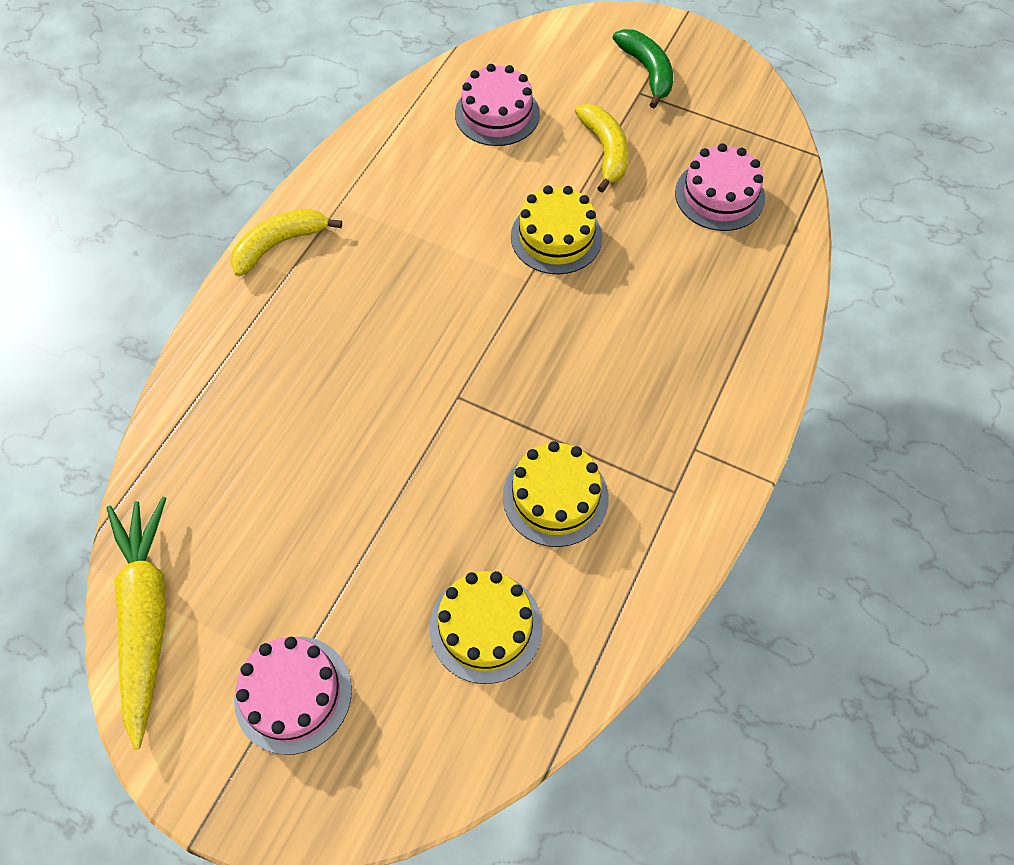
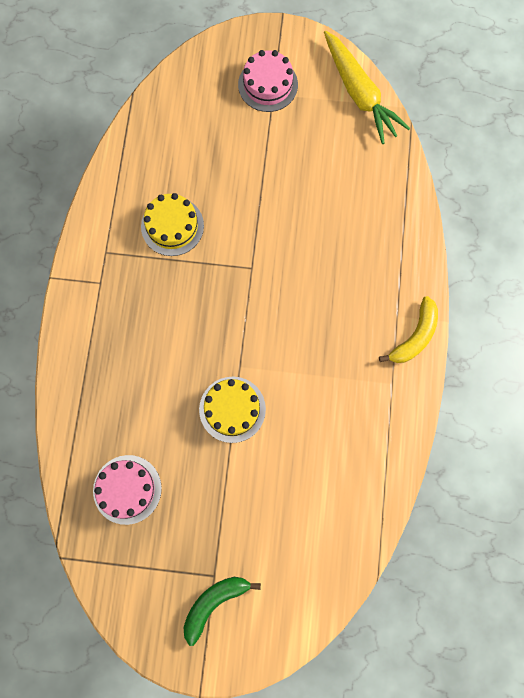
camera: 160 degrees right, 15 degrees up
yellow cake [430,571,542,684] -> none
pink cake [455,64,540,146] -> none
yellow banana [575,104,629,193] -> none
green banana [613,29,673,108] -> green banana turned 90 degrees clockwise [184,577,261,646]

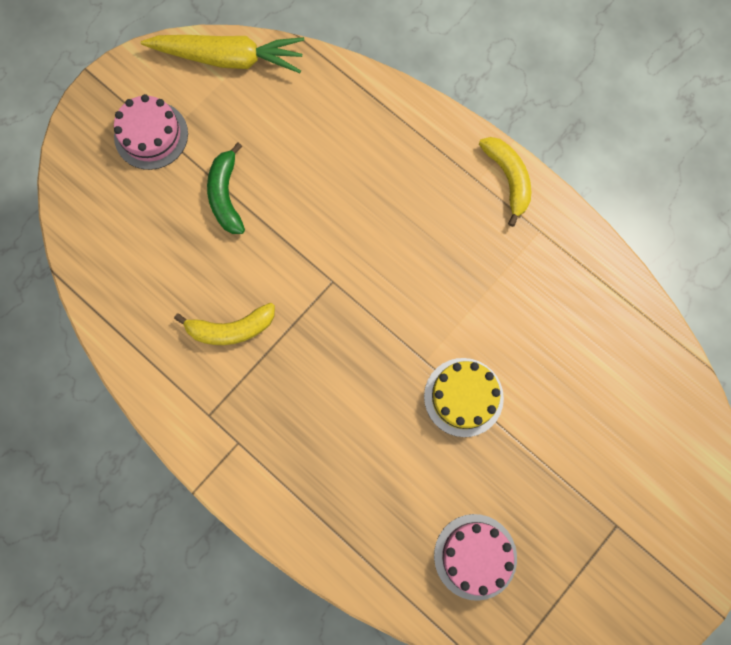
camera: 55 degrees left, 0 degrees up
yellow cake [141,193,204,256] -> yellow banana [174,303,275,345]
green banana [184,577,261,646] -> green banana moved to [207,142,245,234]

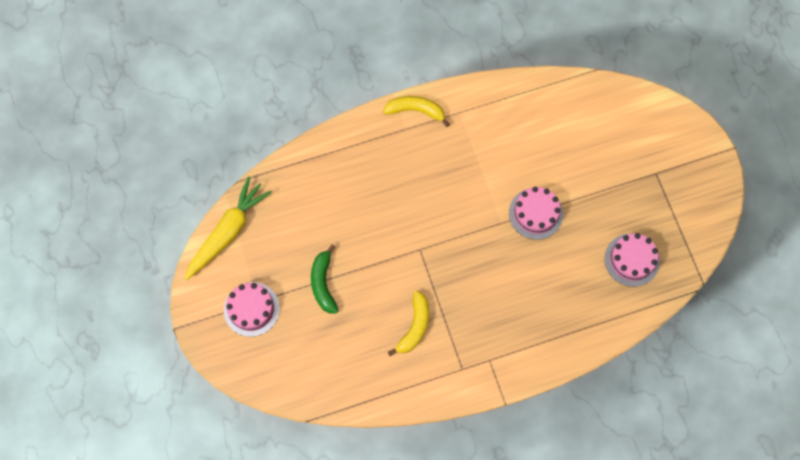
camera: 60 degrees left, 5 degrees down
green banana [207,142,245,234] -> green banana turned 60 degrees clockwise [311,245,339,314]
yellow cake [424,358,504,437] -> pink cake [509,187,563,240]

